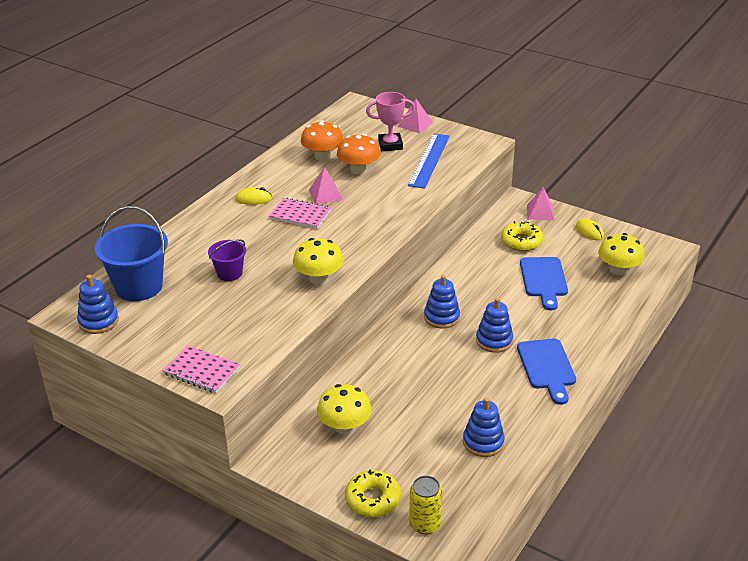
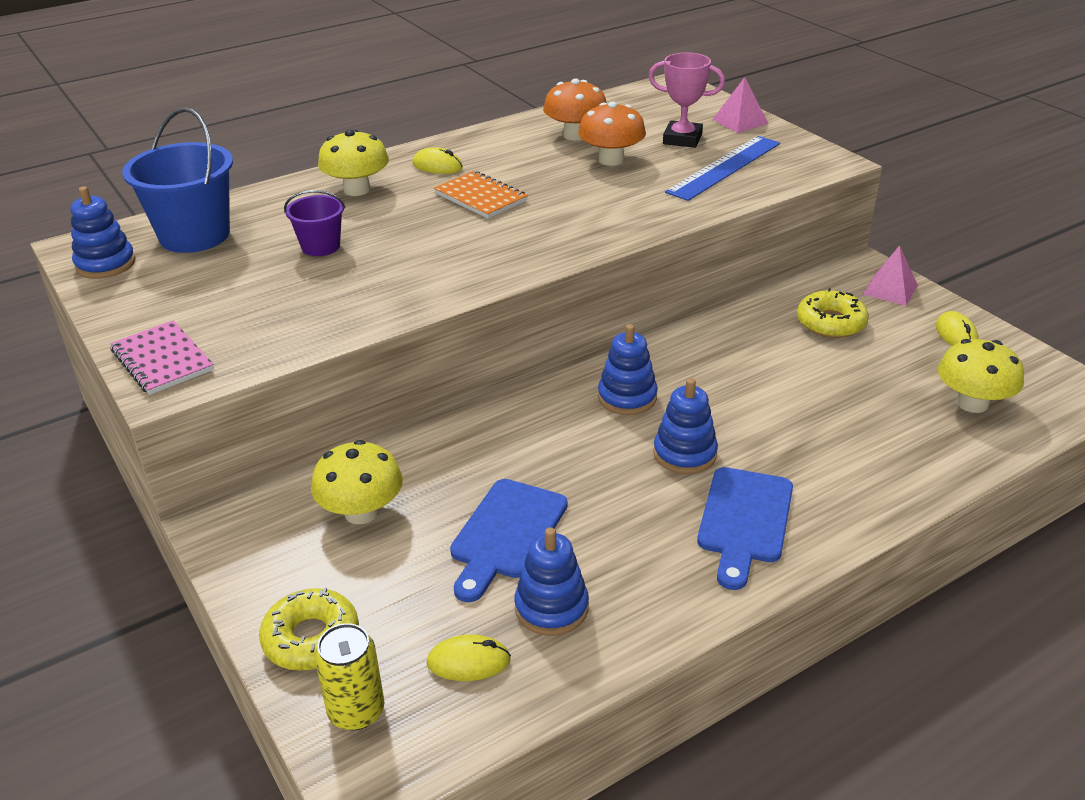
camera: 25 degrees right, 0 degrees up
pink notebook [269,198,331,229] -> orange notebook [434,171,528,218]
yellow mushroom [293,238,344,285] -> yellow mushroom moved to [318,130,389,196]
pink pyramid [309,167,343,204] -> none
blue cutting board [520,257,568,311] -> blue cutting board moved to [450,479,568,602]
none -> yellow mouse [427,634,511,681]

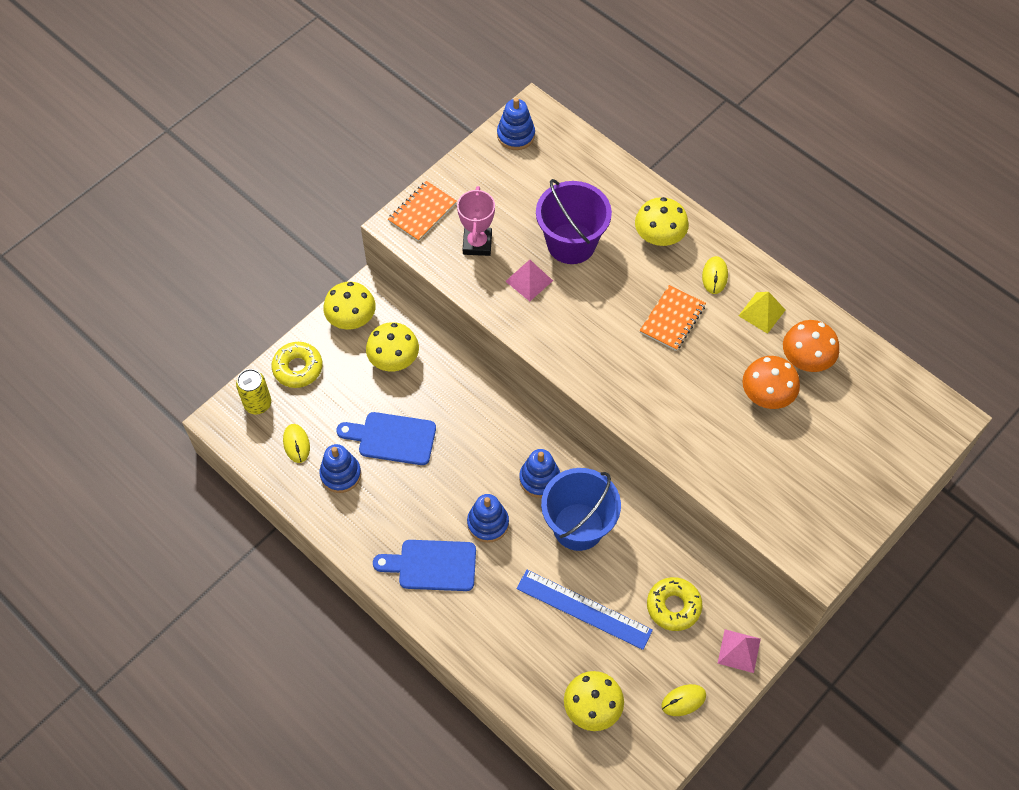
camera: 75 degrees right, 25 degrees up
pink notebook [110,320,214,395] -> orange notebook [388,181,457,242]
blue bucket [122,107,233,253] -> blue bucket moved to [541,468,621,551]
purple bucket [284,190,345,256] -> purple bucket [536,179,612,264], size x1.84
pink trophy [648,52,725,148] -> pink trophy moved to [457,186,495,256]
blue ruler [665,136,780,201] -> blue ruler moved to [516,570,653,650]
pink pyramid [712,77,769,133] -> pink pyramid moved to [505,260,553,301]
none -> yellow mushroom [323,282,376,330]
none -> yellow pyramid [738,292,785,334]

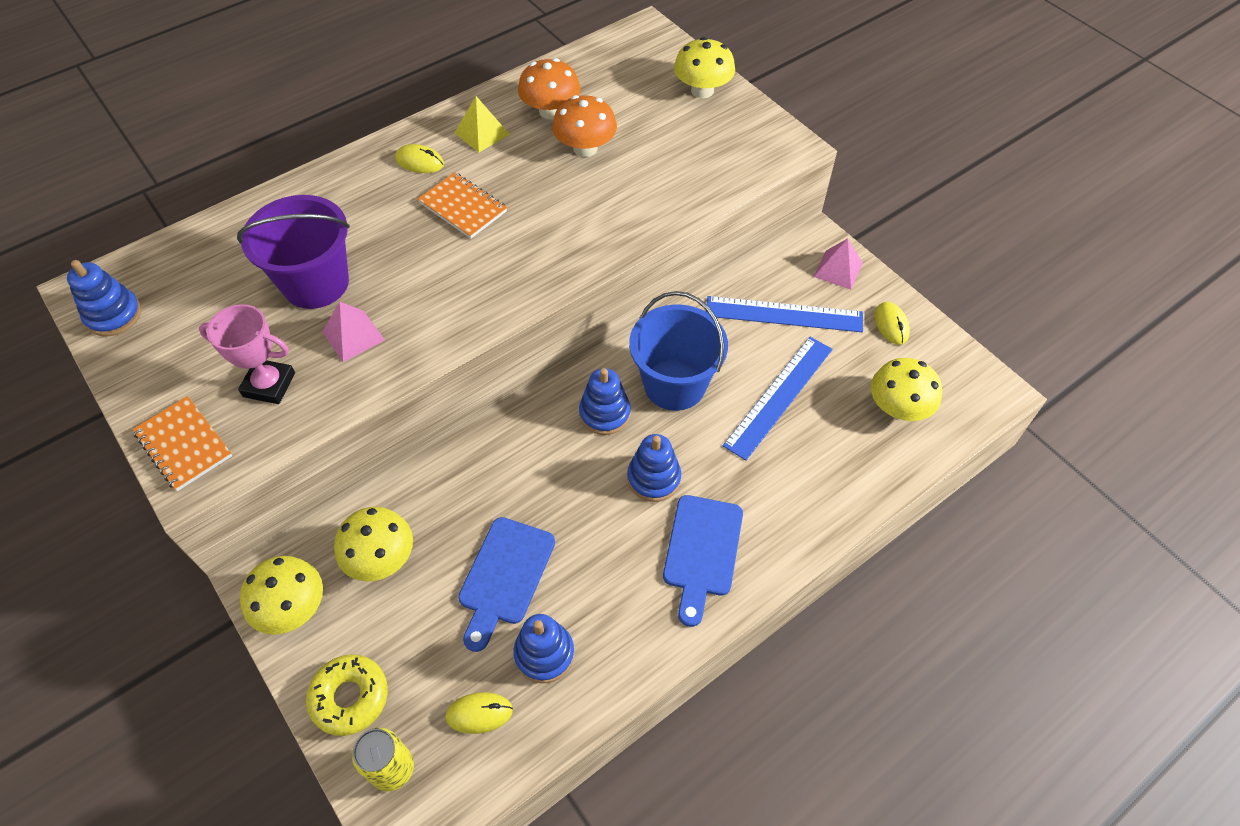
camera: 80 degrees left, 5 degrees down
yellow mushroom [635,197,689,246] -> yellow mushroom moved to [674,37,735,98]
yellow donut [647,577,702,631] -> blue ruler [706,296,863,332]

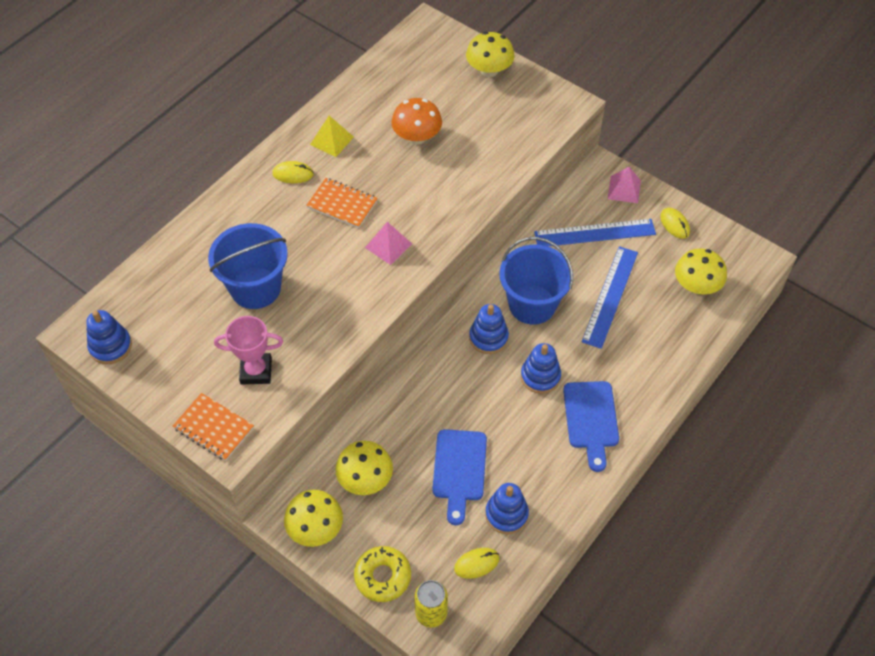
camera: 15 degrees left, 0 degrees up
purple bucket [237,195,350,309] -> blue bucket [208,223,288,309]
pink pyramid [322,302,385,362] -> pink pyramid moved to [365,222,412,265]
orange mushroom [518,58,581,119] -> none

